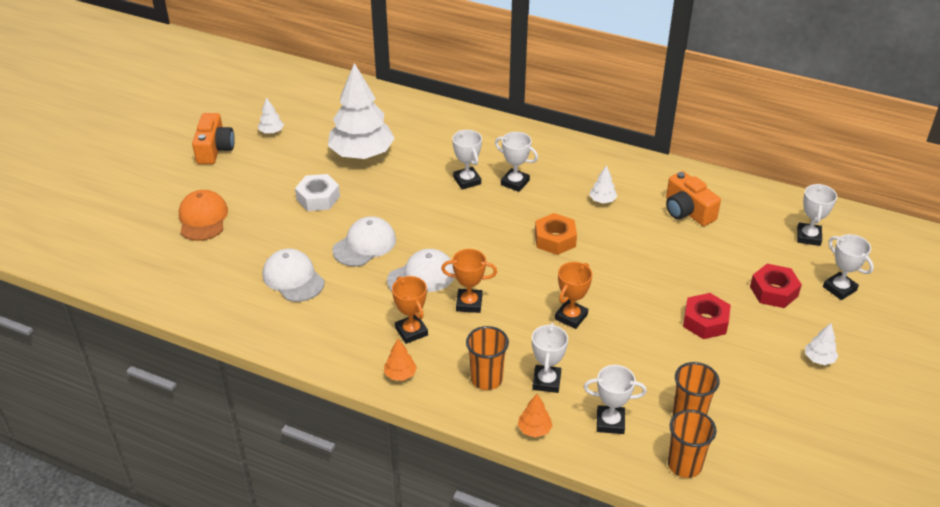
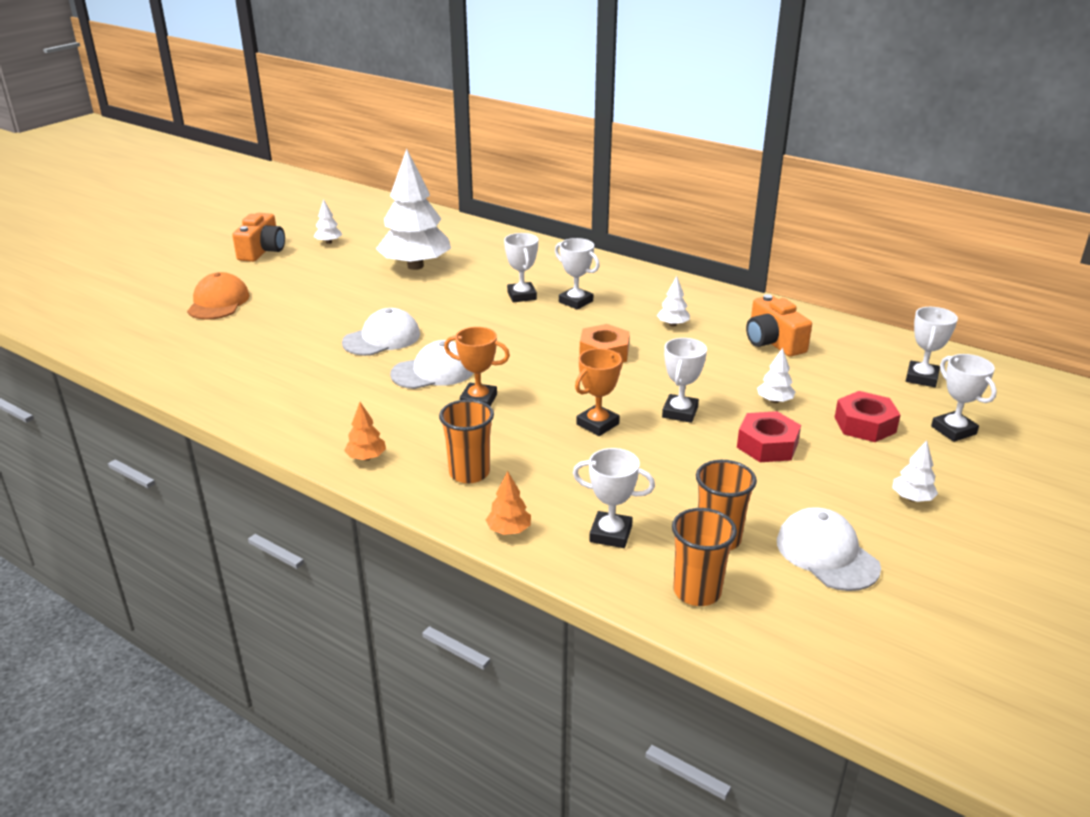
camera: 10 degrees right, 10 degrees down
white cap [263,249,325,302] -> white cap moved to [777,507,881,591]
white nut [295,174,340,211] -> none
orange trophy [392,276,428,344] -> none
white trophy [532,323,568,393] -> white trophy moved to [662,338,707,423]
none -> white tree [757,348,795,403]

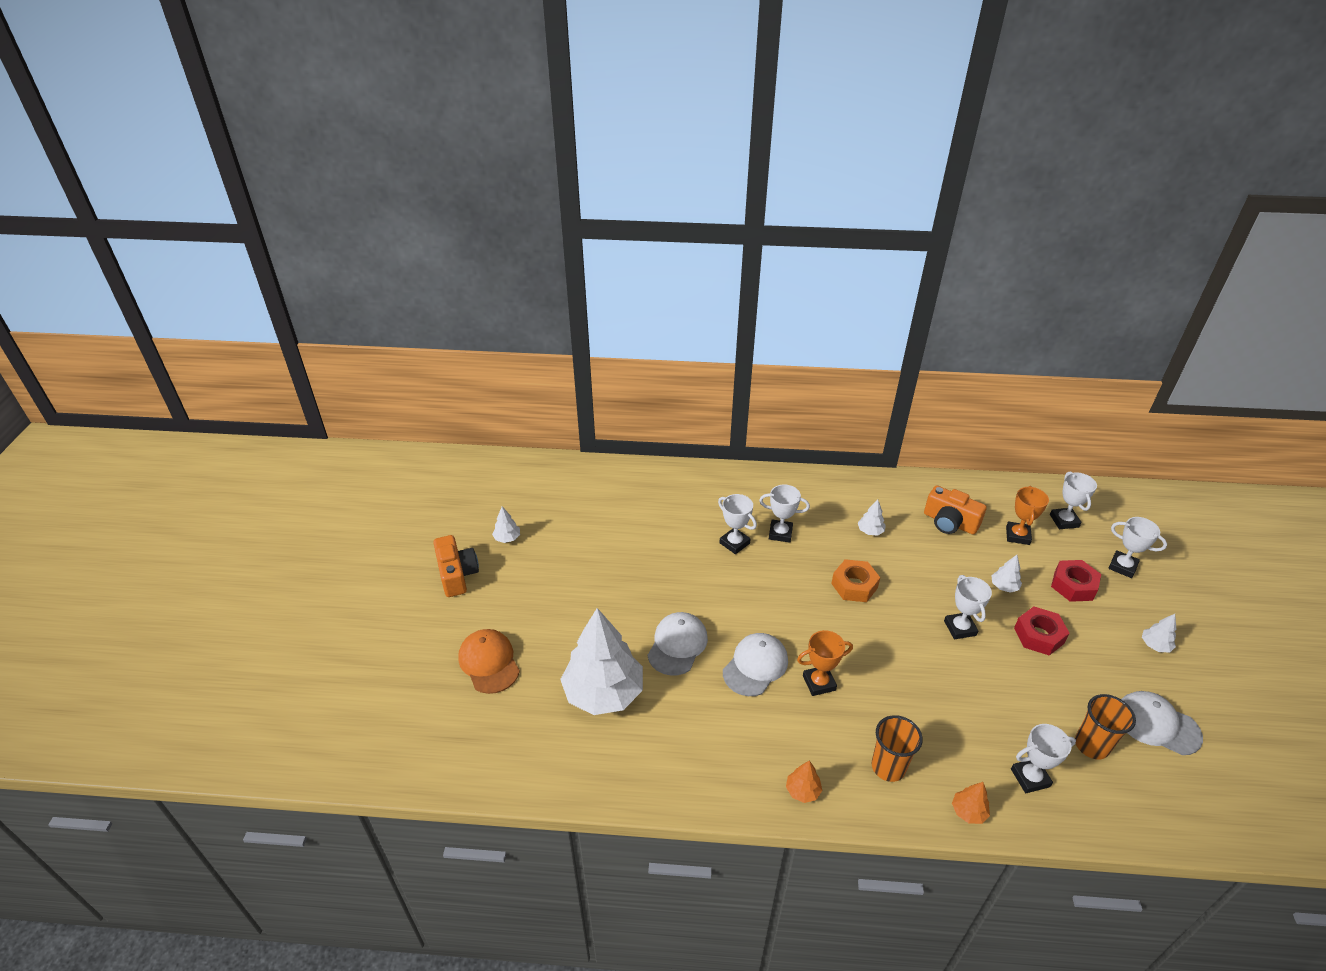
camera: 30 degrees left, 10 degrees up
white tree [376,149,451,270] -> white tree moved to [560,608,643,715]
orange trophy [575,348,623,436] -> orange trophy moved to [1006,486,1049,545]
orange cup [672,508,737,606] -> none

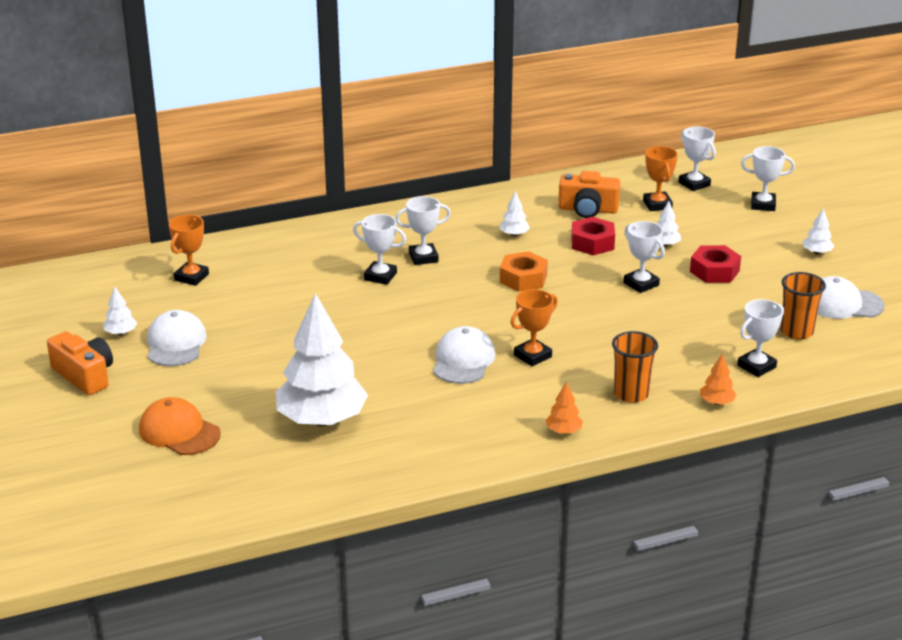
camera: 25 degrees left, 10 degrees down
white cap [647,612,708,675] -> white cap moved to [147,310,207,366]
red nut [1051,560,1101,602] -> red nut moved to [571,217,615,256]
none -> orange trophy [169,215,209,286]

